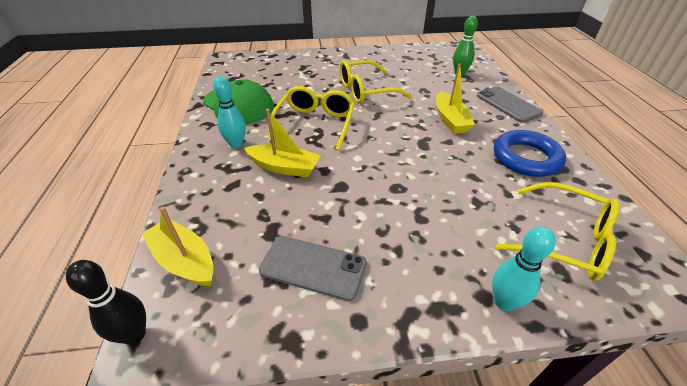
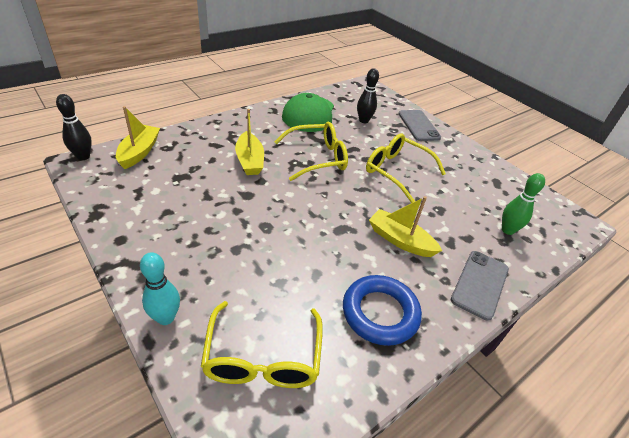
camera: 55 degrees right, 0 degrees up
turquoise bowling pin [213,76,246,148] -> none
grey phone [259,236,367,301] -> grey phone moved to [398,110,441,141]
yellow boat [436,63,475,134] -> yellow boat turned 75 degrees clockwise [369,196,442,257]
none -> black bowling pin [357,68,379,123]

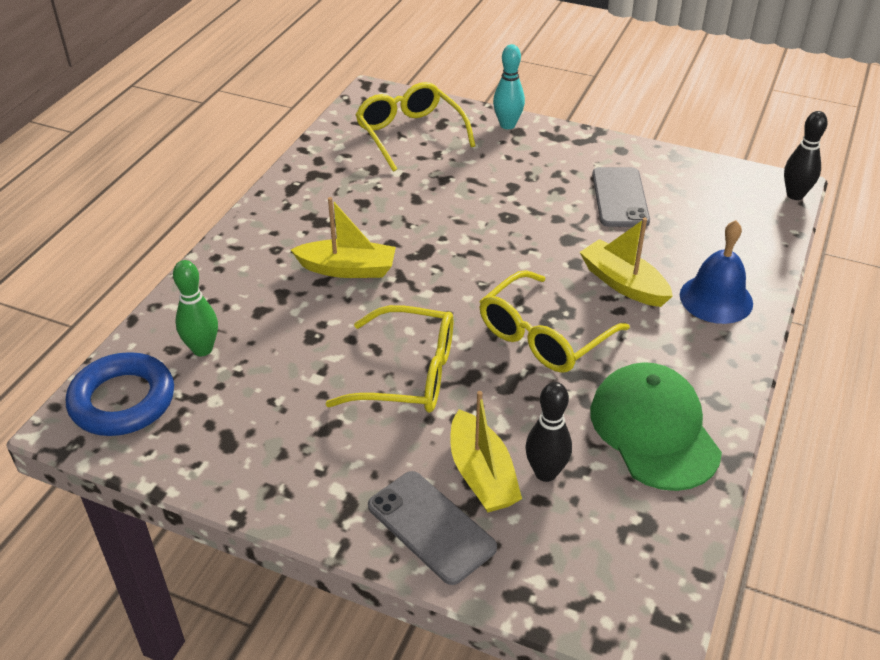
camera: 155 degrees right, 0 degrees up
yellow boat [116,106,160,169] -> yellow boat moved to [450,391,522,513]
blue ring [343,275,422,346] -> blue ring moved to [66,352,174,436]
grey phone [451,251,509,321] -> grey phone moved to [592,167,650,227]
none -> blue bell [680,220,753,324]

